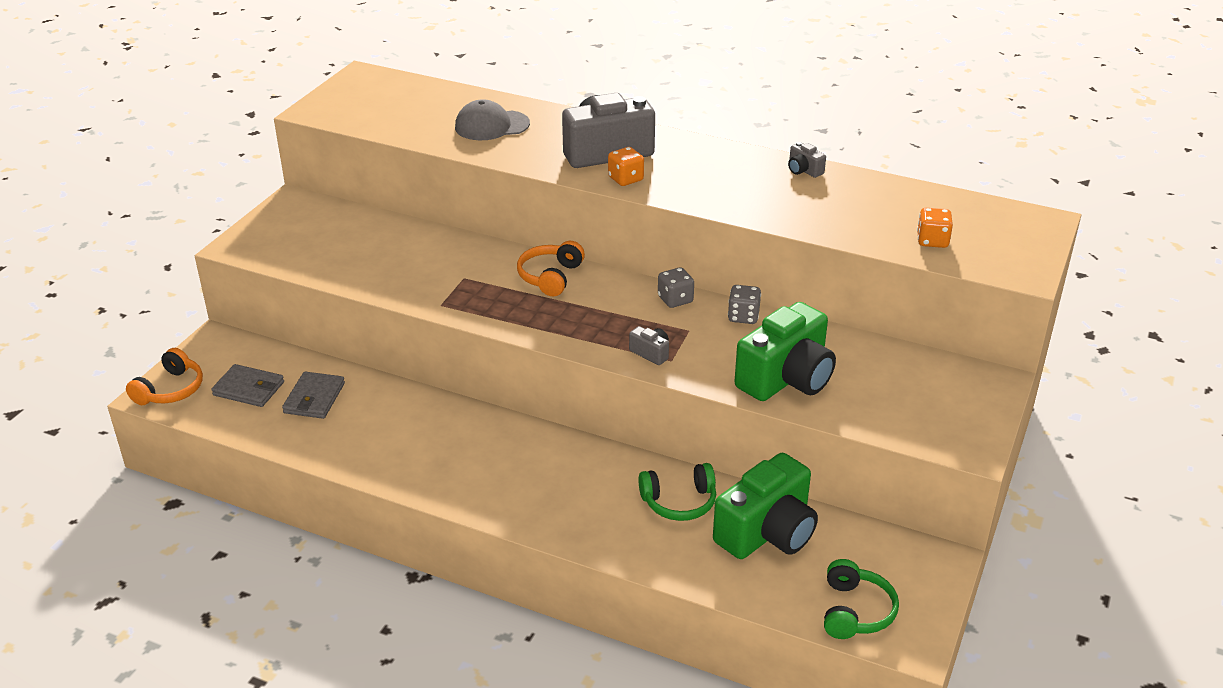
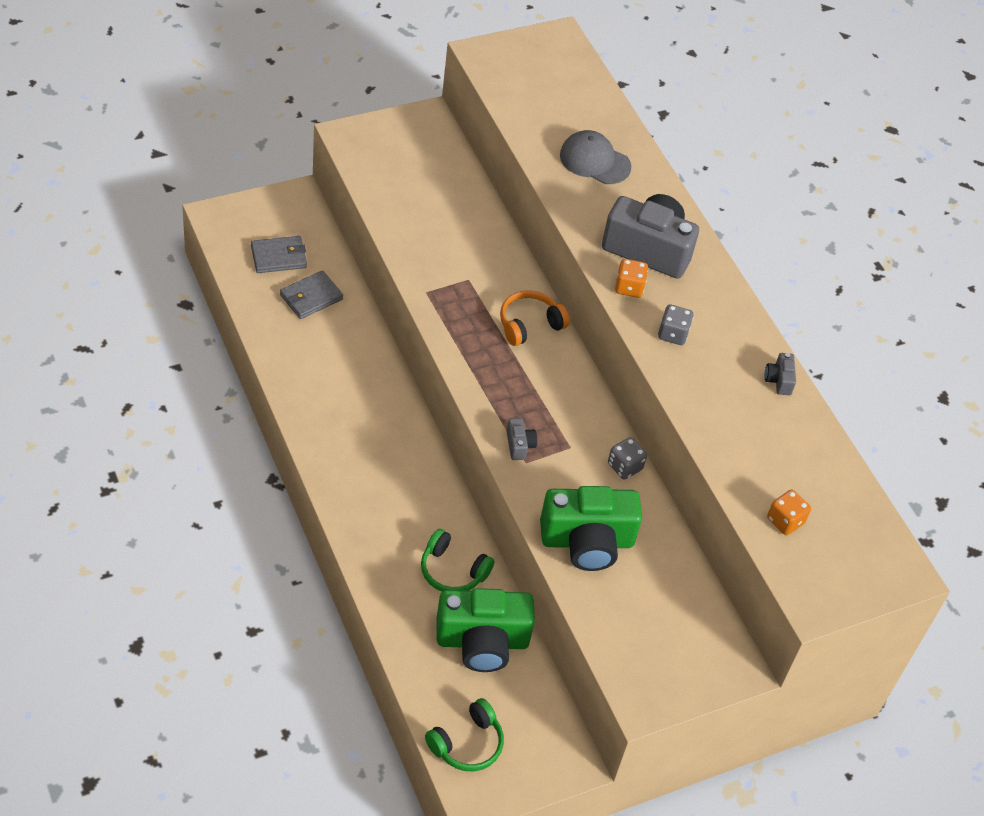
camera: 35 degrees right, 15 degrees up
orange headphones [126,348,203,405] -> none
grey wallet [211,364,284,407] -> grey wallet turned 75 degrees counterclockwise [251,236,307,273]
grey dice [658,267,694,308] -> grey dice moved to [658,305,694,345]

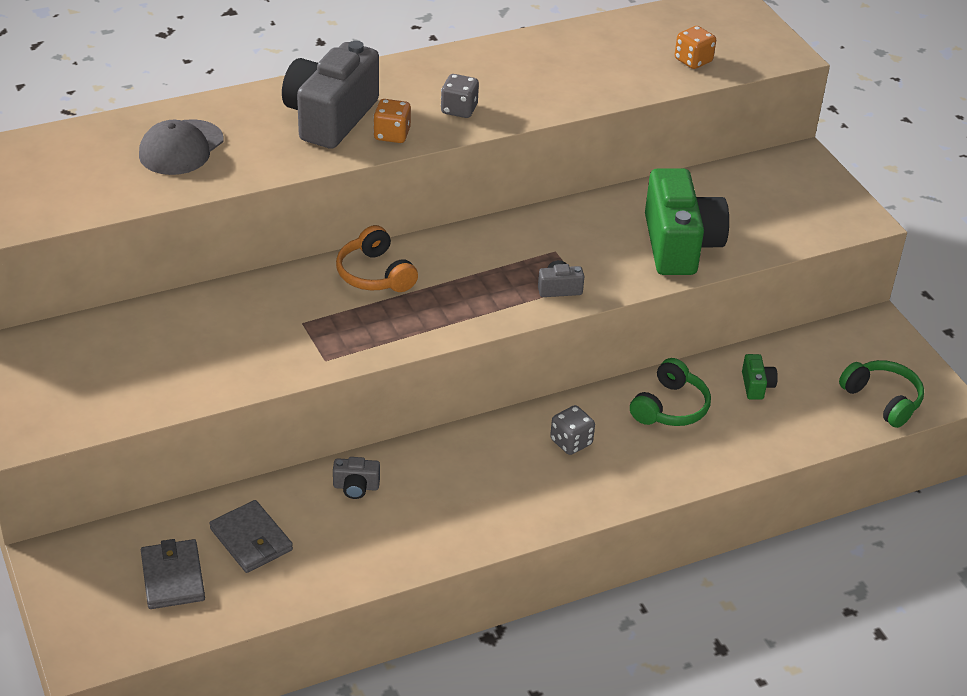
camera: 85 degrees left, 10 degrees down
green camera [436,588,535,672] -> green camera [742,354,778,400], size x0.41
grey dice [608,437,647,480] -> grey dice moved to [550,405,595,455]
grey camera [765,353,796,395] -> grey camera moved to [333,457,380,499]

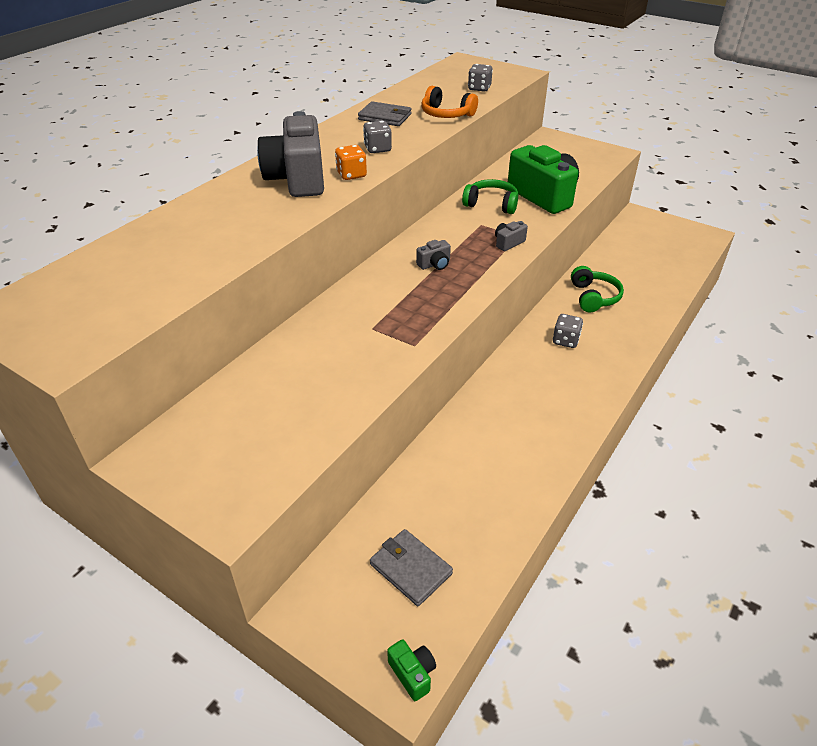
camera: 30 degrees left, 0 degrees up
grey cap [139,119,223,175] -> none
grey wallet [210,500,293,573] -> grey wallet moved to [358,101,412,126]
grey camera [333,457,380,499] -> grey camera moved to [416,240,451,270]
orange headphones [336,225,418,292] -> orange headphones moved to [421,86,478,118]
orange dice [675,26,716,69] -> grey dice [468,64,493,92]
green camera [742,354,778,400] -> green camera moved to [387,639,436,701]
green headphones [839,360,924,428] -> green headphones moved to [462,179,518,214]

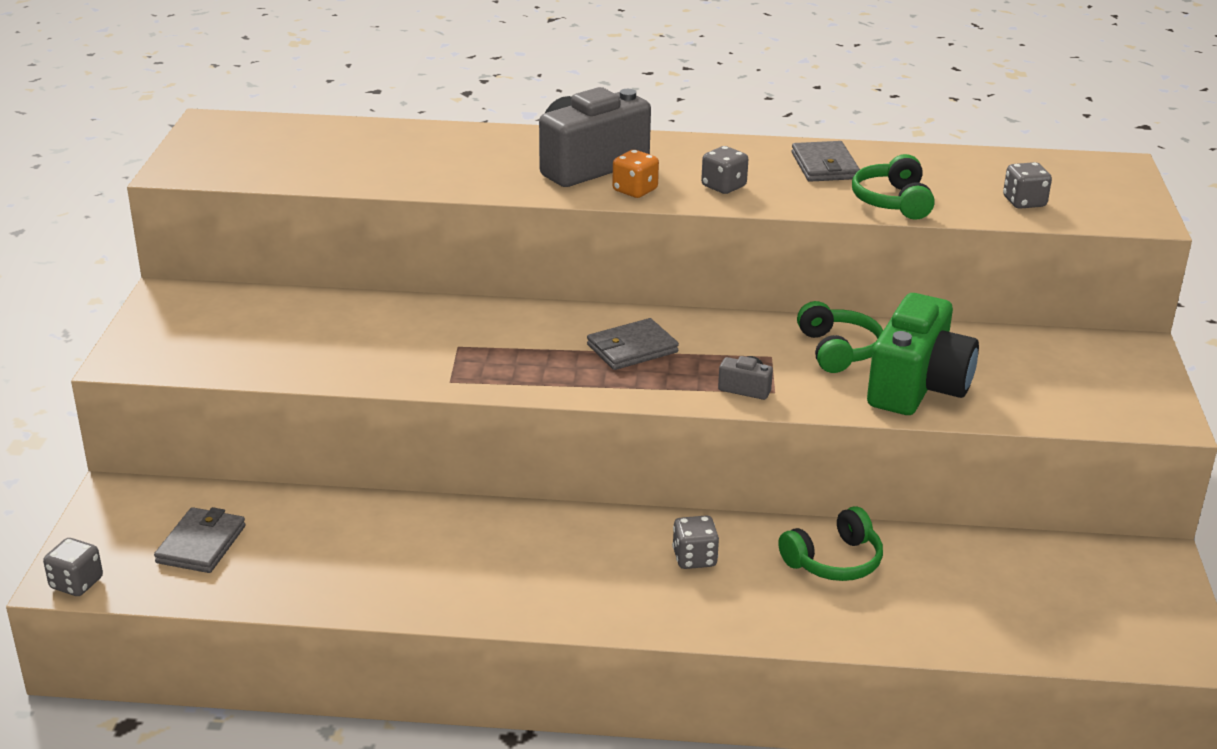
camera: 60 degrees right, 10 degrees down
green camera [387,639,436,701] -> grey dice [43,538,103,596]
grey camera [416,240,451,270] -> grey wallet [587,318,679,370]
orange headphones [421,86,478,118] -> green headphones [852,154,935,220]

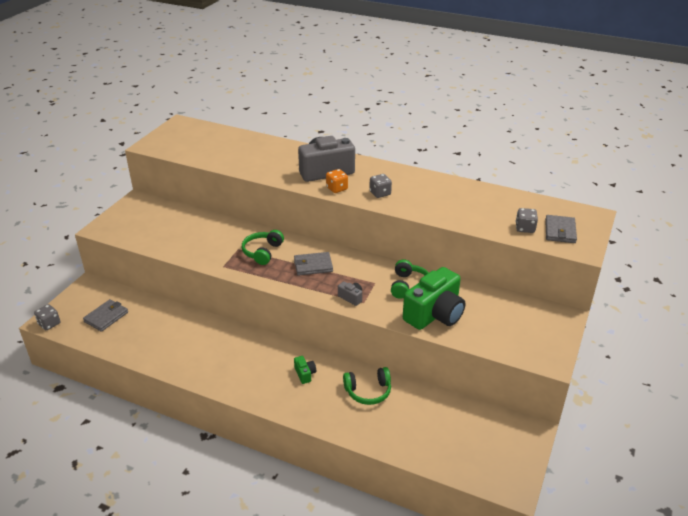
camera: 20 degrees right, 5 degrees up
grey dice [672,516,719,569] -> green camera [294,356,316,384]
grey wallet [792,141,860,182] -> grey wallet moved to [545,215,577,243]
green headphones [852,154,935,220] -> green headphones moved to [242,230,284,265]

